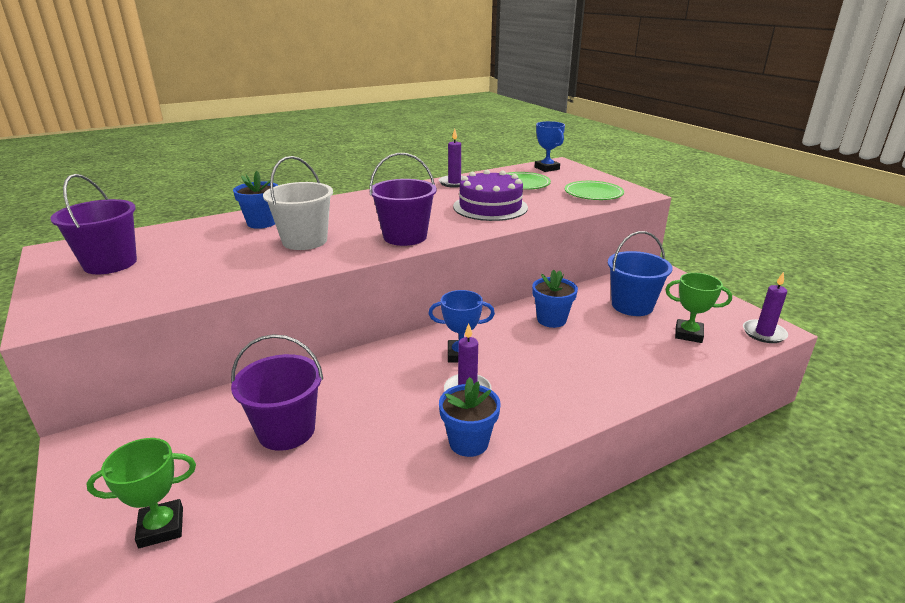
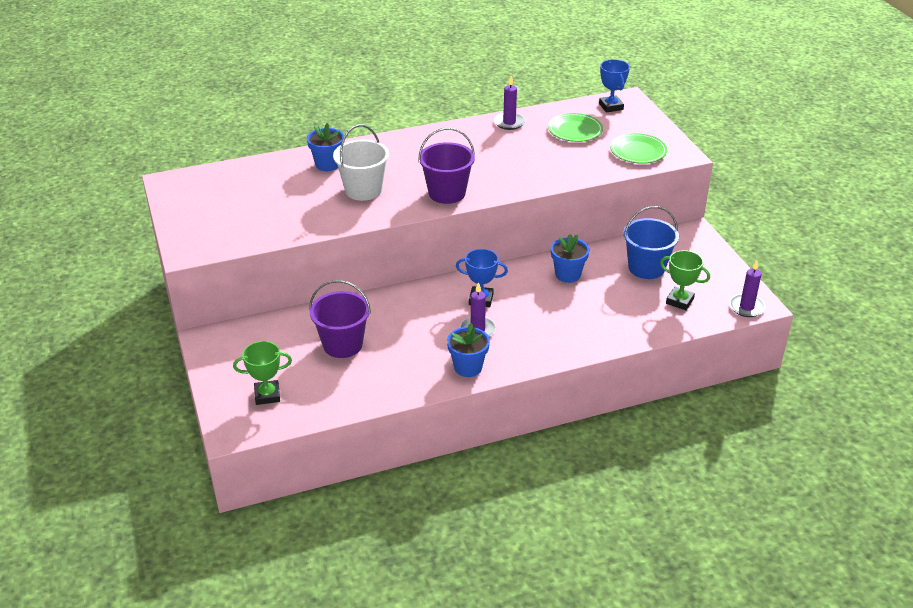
camera: 10 degrees right, 10 degrees up
purple bucket [50,174,137,274] -> none
purple cake [453,170,528,221] -> none

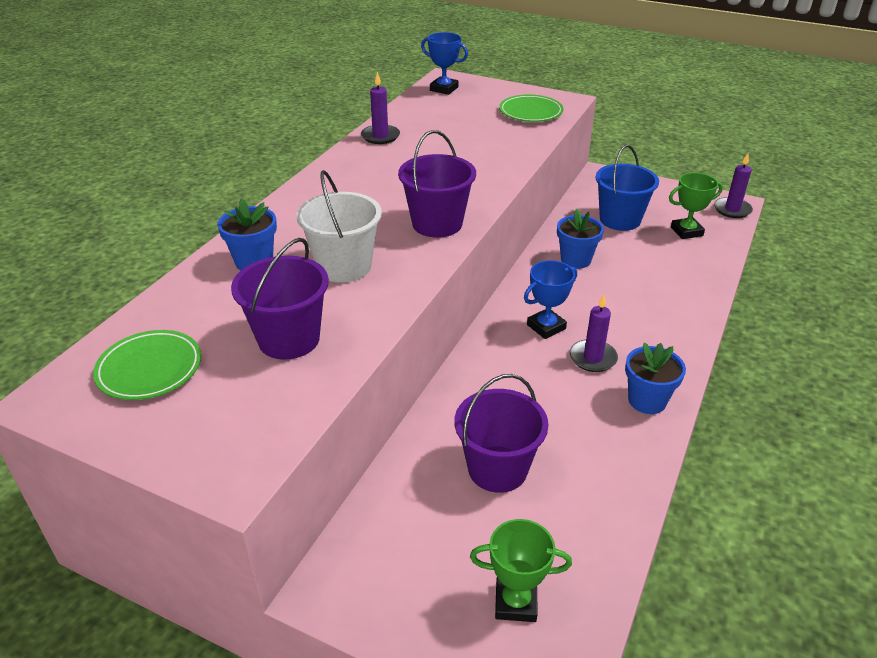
camera: 45 degrees left, 0 degrees up
green trophy [233,341,292,405] -> green trophy turned 60 degrees clockwise [470,519,572,622]
green plate [548,113,603,142] -> green plate moved to [93,330,201,400]
none -> purple bucket [231,238,329,360]

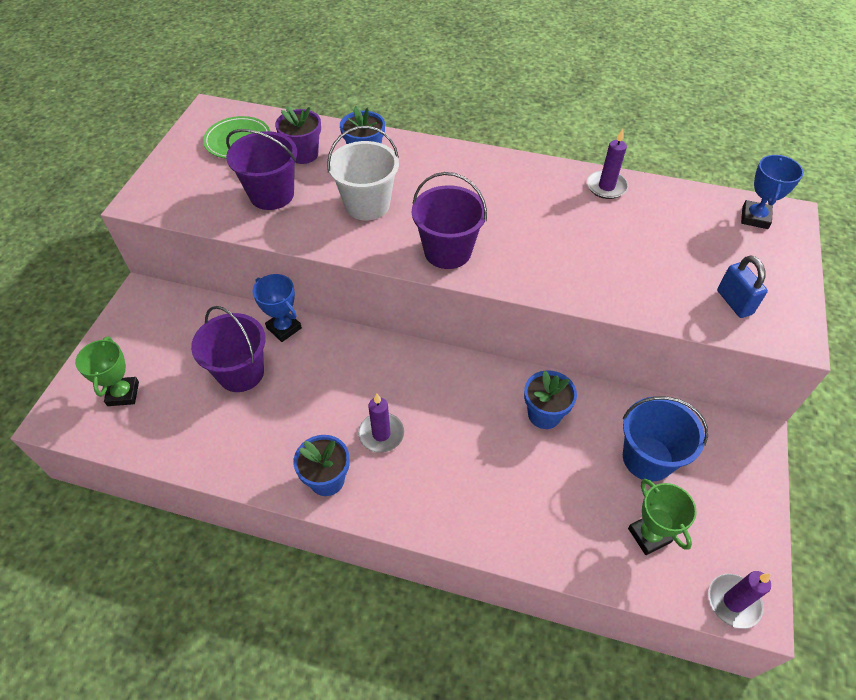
camera: 80 degrees right, 15 degrees up
green plate [499,94,564,122] -> blue padlock [717,255,768,318]
blue trophy [524,260,577,339] -> blue trophy moved to [253,274,302,342]
none -> purple flower pot [275,107,321,164]

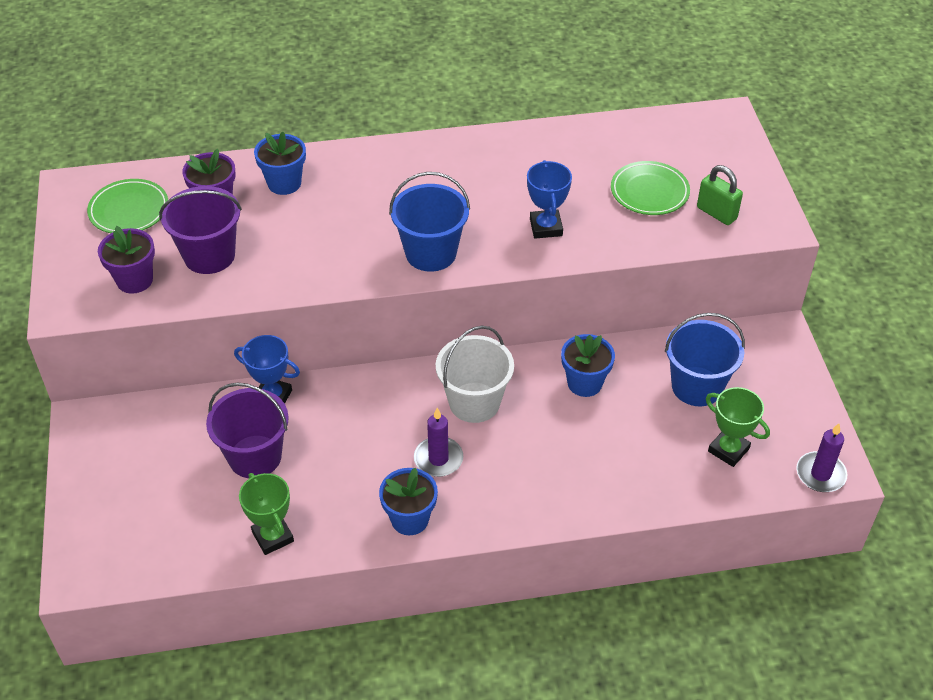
camera: 25 degrees left, 5 degrees down
green trophy [75,337,139,406] -> green trophy moved to [239,473,294,555]
white bucket [327,126,399,221] -> white bucket moved to [436,326,514,423]
purple bucket [412,172,487,269] -> blue bucket [389,172,470,272]
purple candle [587,129,628,199] -> none
blue padlock [717,255,768,318] -> green padlock [697,165,743,225]
blue trophy [741,155,804,229] -> blue trophy moved to [527,160,572,238]
none -> purple flower pot [98,226,155,294]
none -> green plate [611,161,690,215]

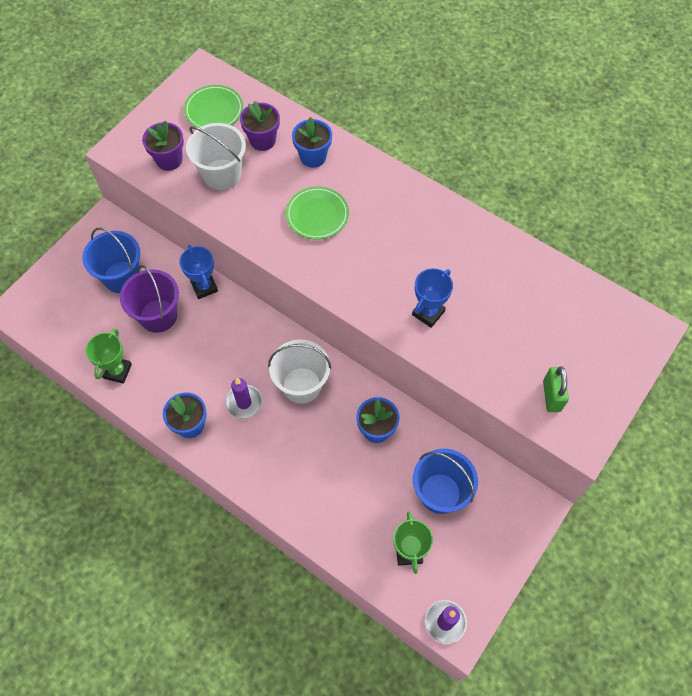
camera: 45 degrees right, 15 degrees up
purple bucket [159,186,242,274] -> white bucket [186,123,246,190]
blue bucket [389,172,470,272] -> blue bucket moved to [82,227,140,293]
green plate [611,161,690,215] -> green plate moved to [286,187,349,240]

